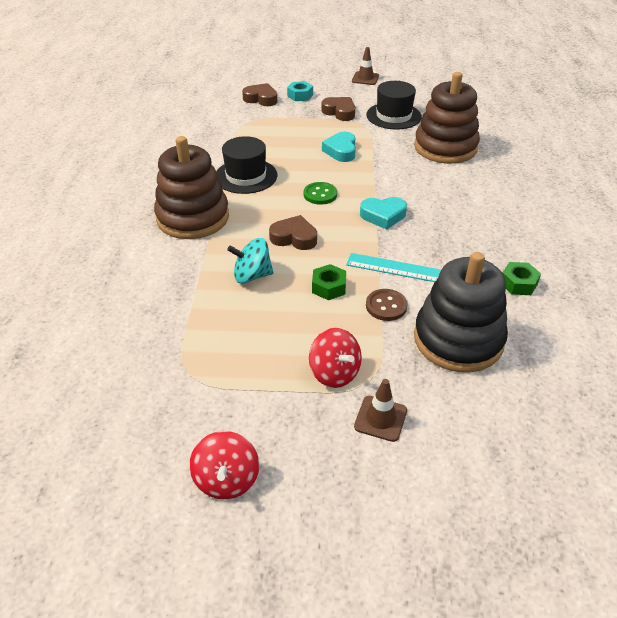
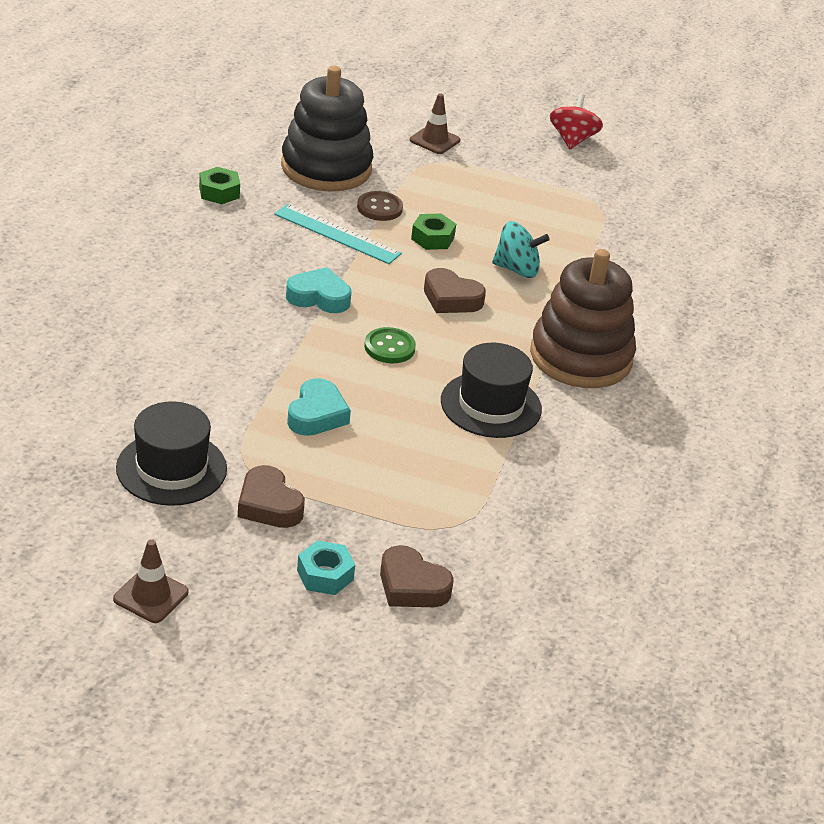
camera: 170 degrees left, 5 degrees down
red spinning top [309,328,362,388] -> none
brown stacking toy [414,72,480,164] -> none

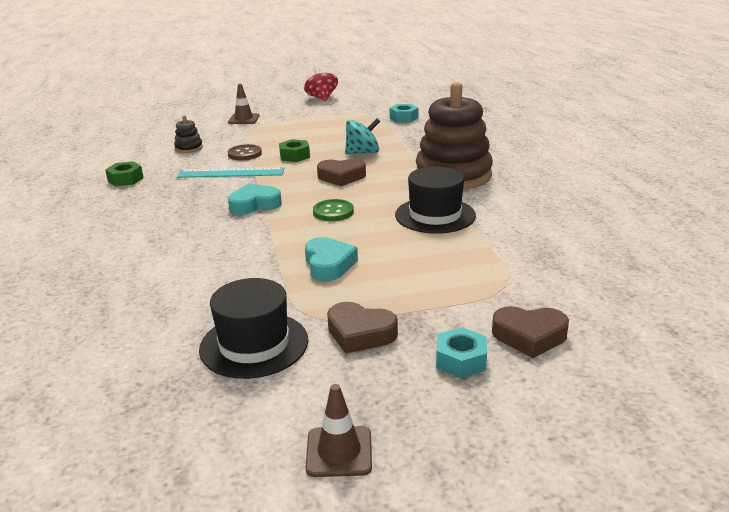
camera: 25 degrees left, 10 degrees down
black stacking toy [281,66,373,192] -> black stacking toy [174,115,203,153], size x0.41
none -> turquoise nut [390,104,418,122]

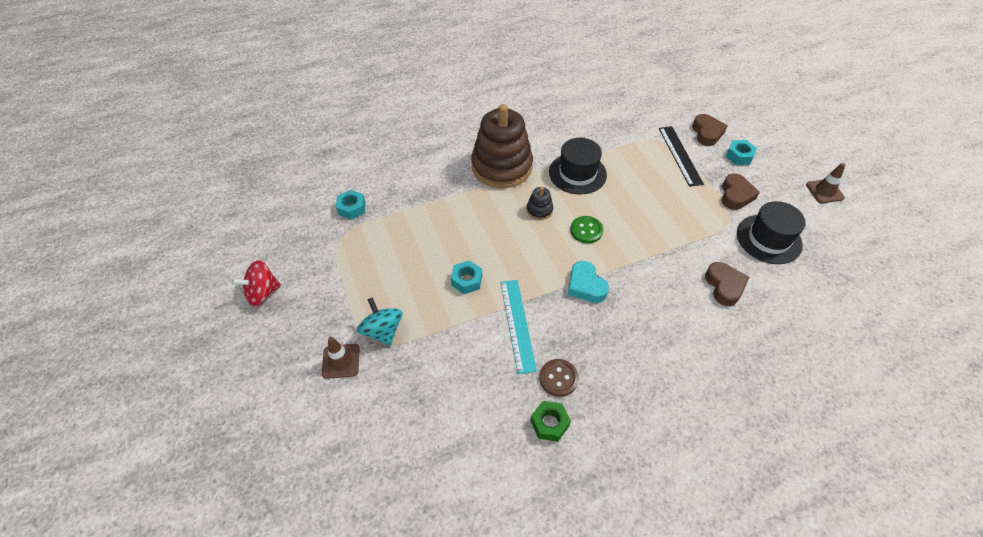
camera: 100 degrees left, 25 degrees up
black stacking toy [174,115,203,153] -> black stacking toy moved to [527,187,553,220]
brown button [228,144,262,160] -> brown button moved to [539,359,579,397]
green nut [279,139,310,162] -> turquoise nut [451,260,482,294]
turquoise heart [305,237,358,281] -> none
brown heart [317,159,366,186] -> brown heart moved to [705,262,749,306]
turquoise spinning top [345,118,380,154] -> turquoise spinning top moved to [357,297,402,346]
none -> black ruler [659,126,704,187]

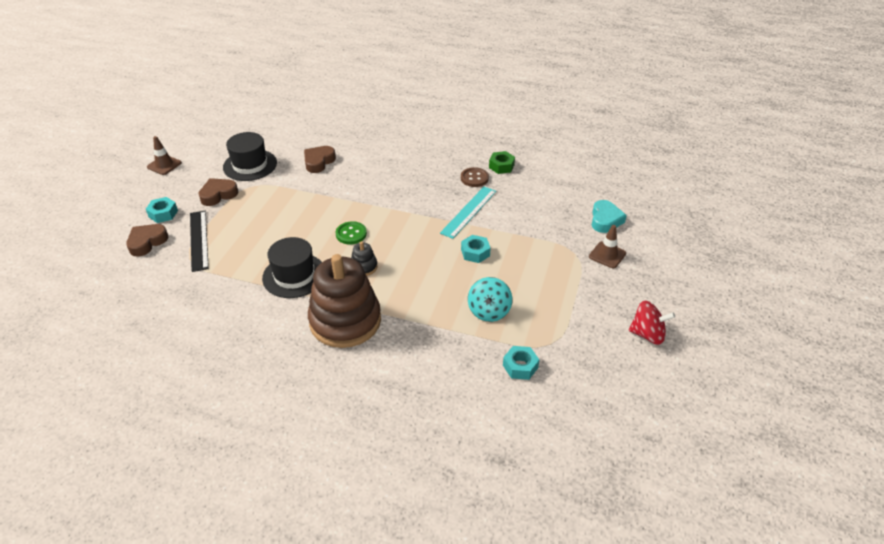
camera: 140 degrees left, 10 degrees down
turquoise spinning top [357,297,402,346] -> turquoise spinning top moved to [468,277,513,322]
turquoise heart [567,261,609,303] -> turquoise heart moved to [592,200,627,233]
black ruler [659,126,704,187] -> black ruler turned 45 degrees counterclockwise [190,211,209,272]

